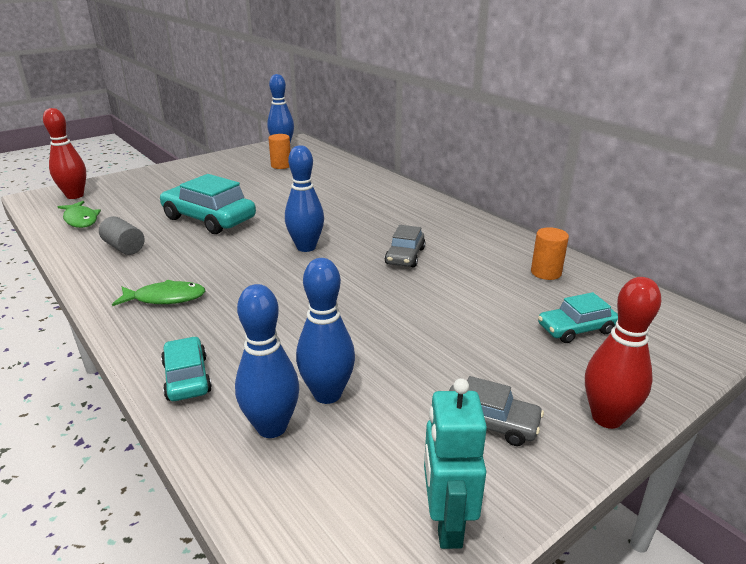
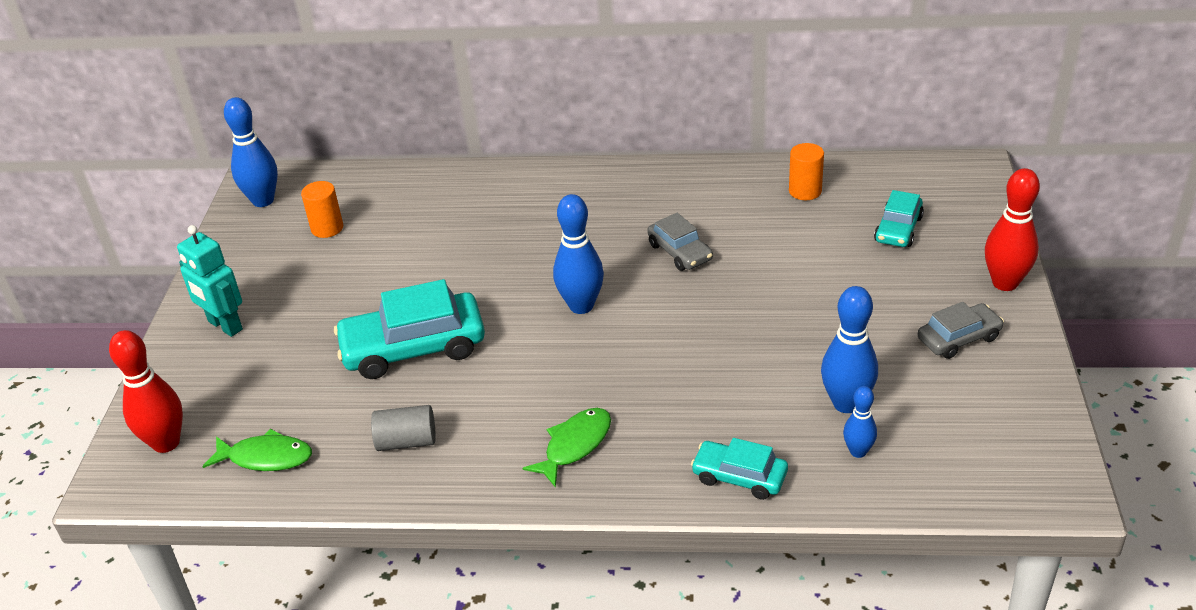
camera: 45 degrees left, 10 degrees up
blue bowling pin [235,284,299,438] -> blue bowling pin [843,386,877,458], size x0.57
turquoise robot [424,378,487,549] -> turquoise robot moved to [177,225,243,337]

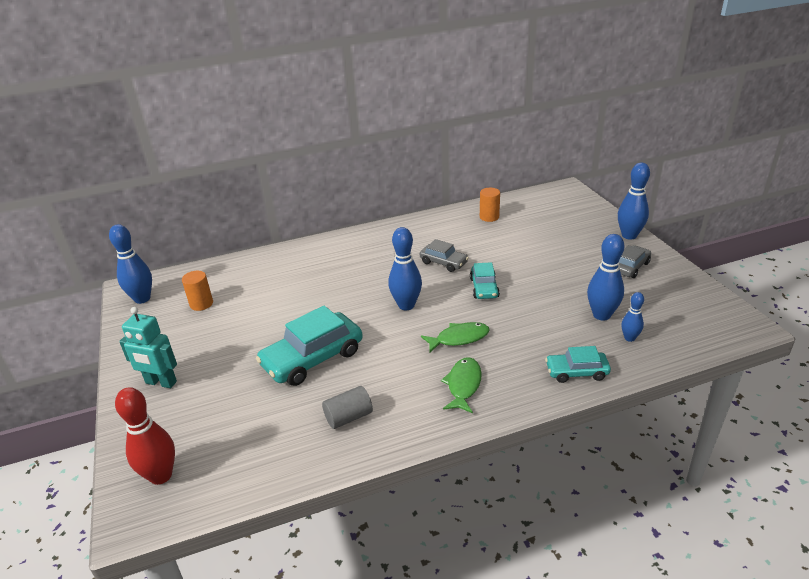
camera: 25 degrees left, 5 degrees down
green fish [202,429,312,471] -> green fish moved to [421,322,490,353]
turquoise car [874,190,924,247] -> turquoise car moved to [470,262,500,299]
red bowling pin [985,168,1040,291] -> blue bowling pin [618,163,650,240]

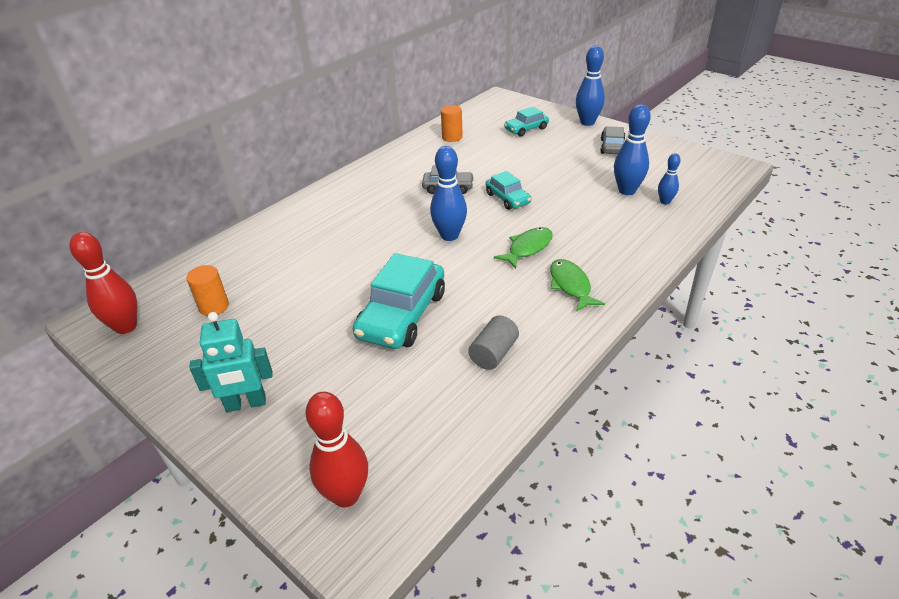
camera: 30 degrees left, 5 degrees up
blue bowling pin [109,224,152,304] -> red bowling pin [69,232,137,334]
turquoise car [545,346,611,383] -> turquoise car moved to [504,107,549,137]

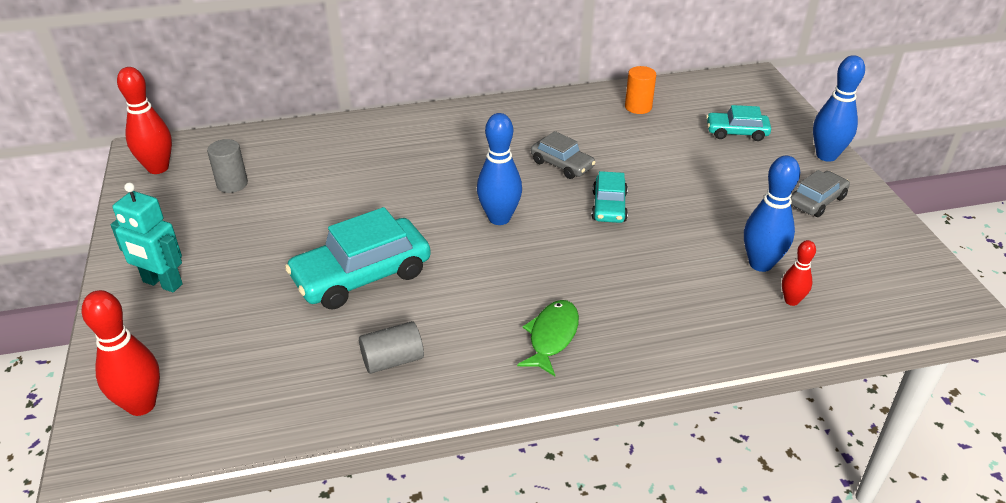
camera: 35 degrees right, 0 degrees up
orange cylinder [186,265,229,316] -> grey cylinder [207,139,248,193]
green fish [494,227,553,269] -> none
blue bowling pin [658,153,681,205] -> red bowling pin [782,240,816,306]

